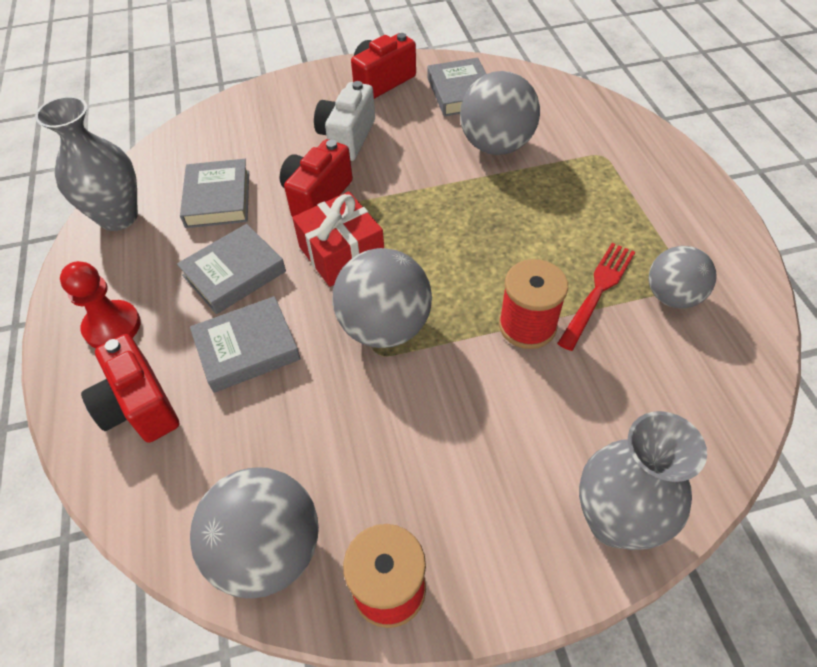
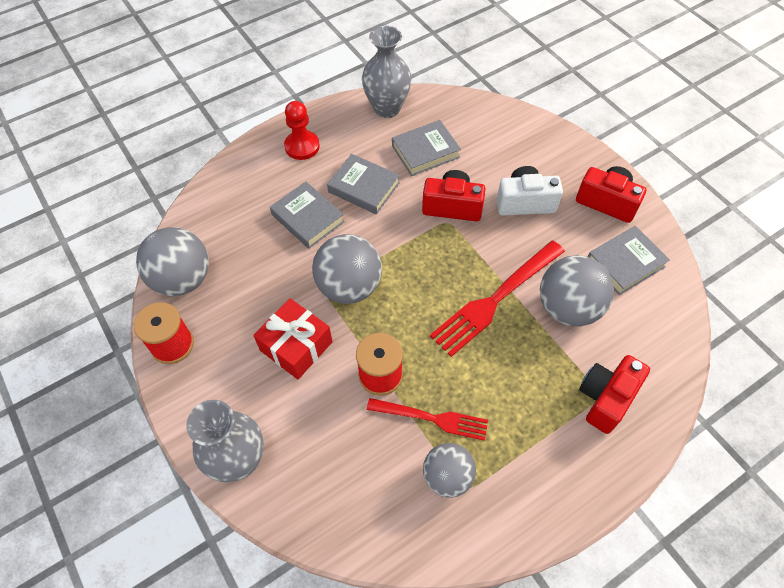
camera: 70 degrees right, 5 degrees up
red camera [81,334,179,443] -> red camera moved to [579,355,650,434]
red gift [292,191,384,287] -> red gift moved to [253,298,333,379]
none -> red fork [430,241,565,357]

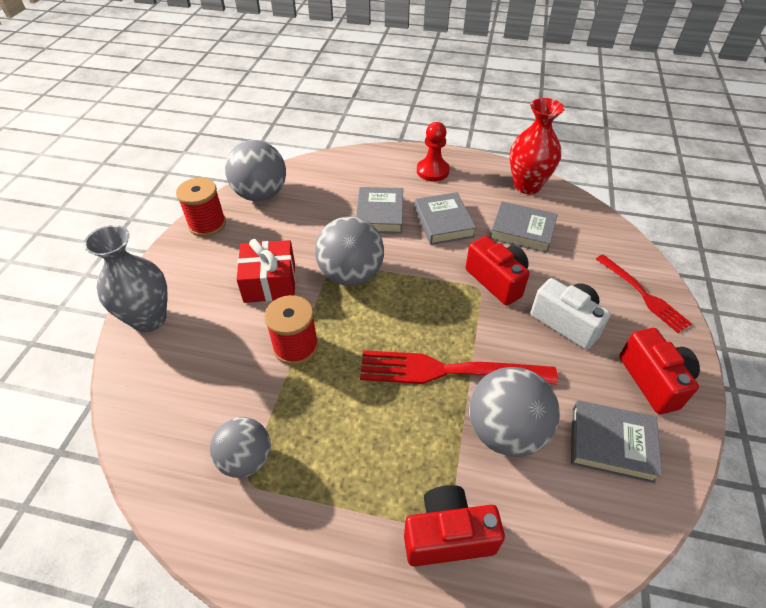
camera: 45 degrees right, 10 degrees down
grey vase [362,26,411,118] -> red vase [510,98,564,194]
red fork [367,398,488,441] -> red fork moved to [596,254,692,333]

